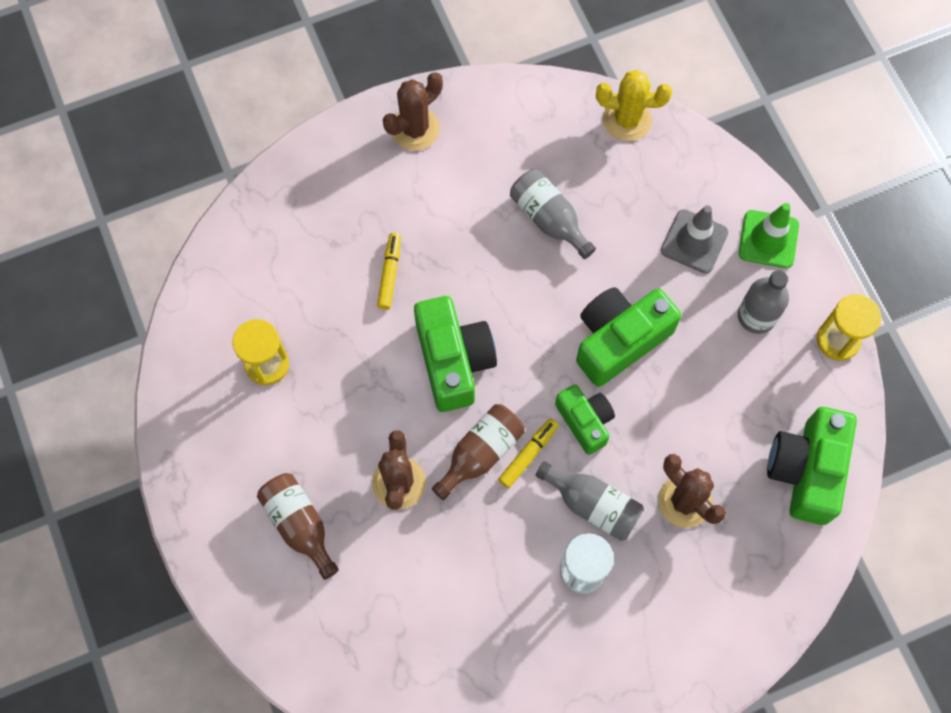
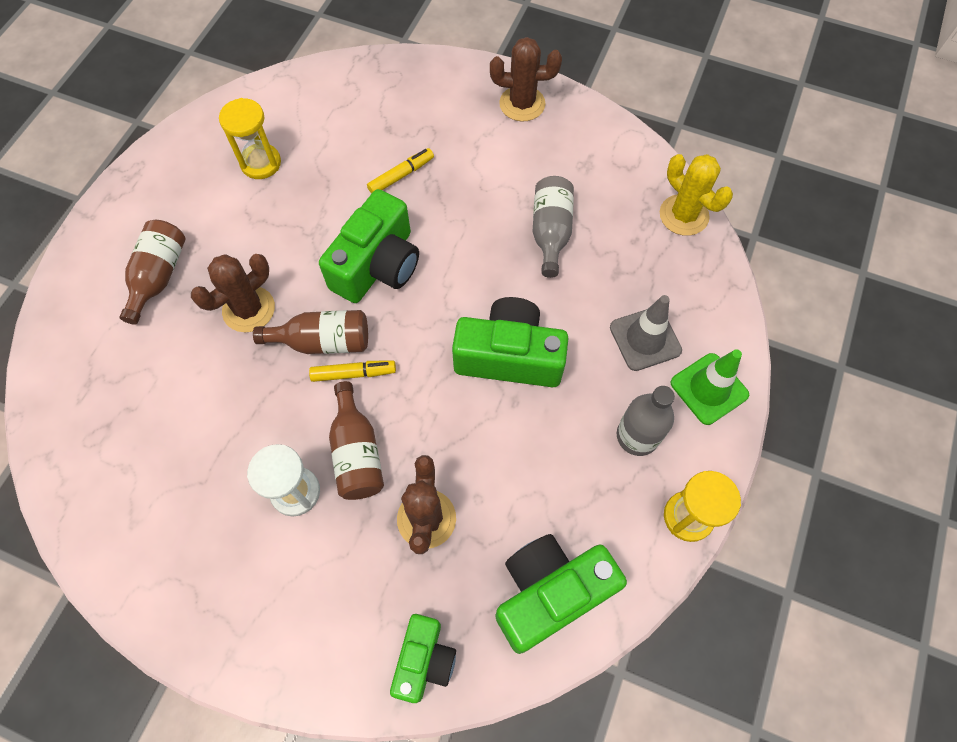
camera: 45 degrees right, 5 degrees down
grey bottle [535,461,644,541] -> brown bottle [329,381,384,500]
green camera [555,384,615,455] -> green camera moved to [390,614,456,703]

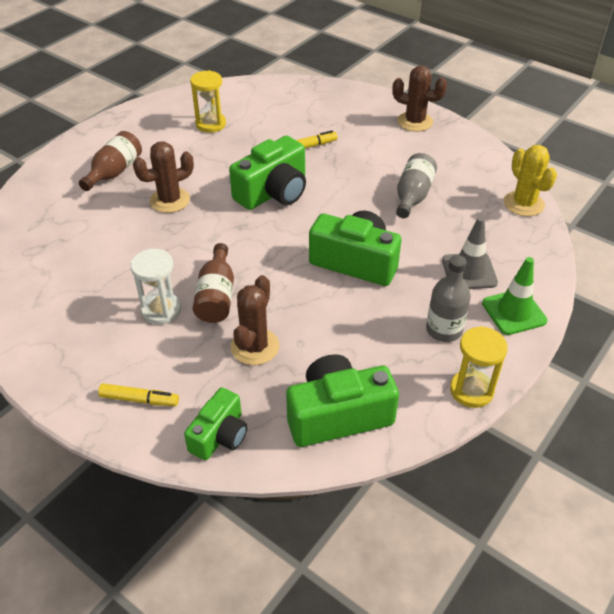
camera: 15 degrees right, 20 degrees down
brown bottle [253,310,368,354] -> none
yellow marker [309,360,396,382] -> yellow marker moved to [98,383,179,406]

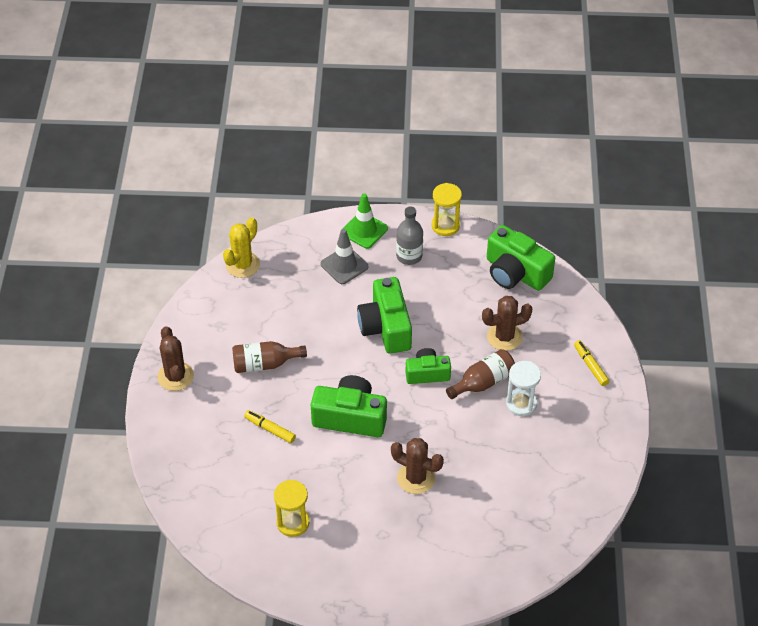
camera: 125 degrees left, 5 degrees up
brown bottle [79,131,142,191] -> brown bottle moved to [232,341,307,373]
green camera [184,387,247,460] -> green camera moved to [406,348,451,384]
grey bottle [396,153,437,218] -> none

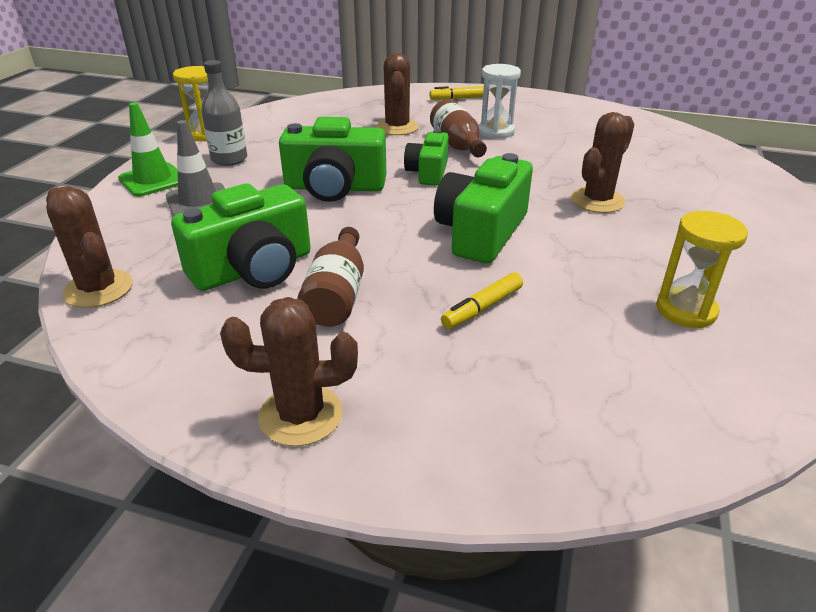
camera: 75 degrees left, 15 degrees down
yellow cactus [223,218,260,278] -> brown cactus [46,186,133,308]
green camera [487,225,555,291] -> green camera moved to [171,184,311,291]

